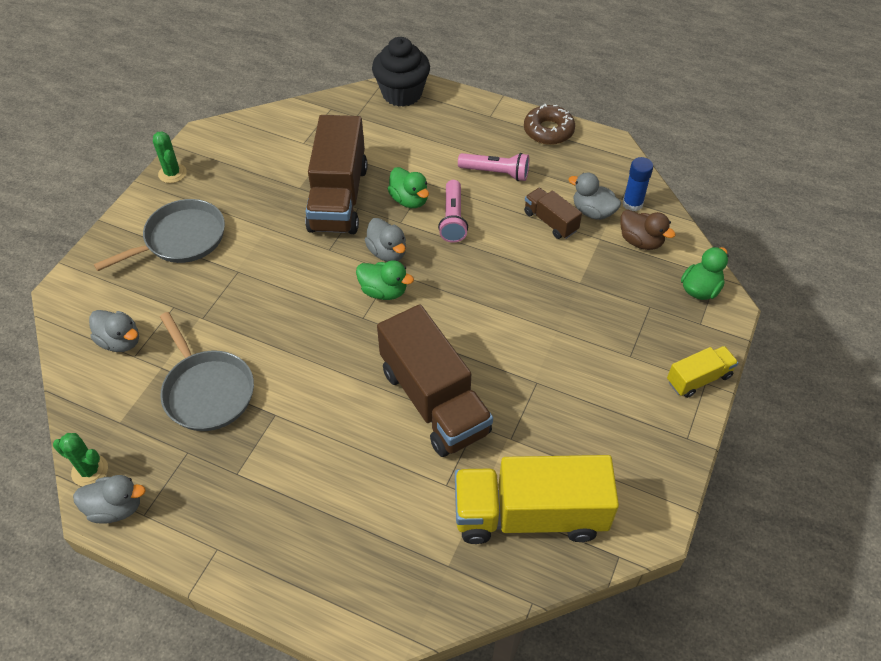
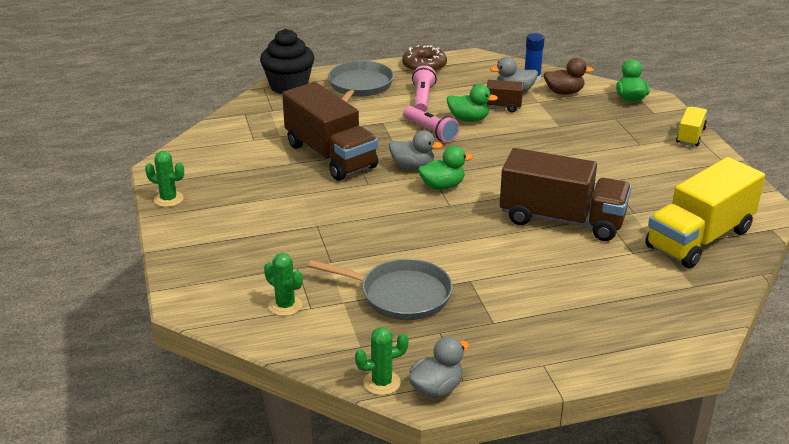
camera: 40 degrees left, 20 degrees down
grey duck [89,310,139,352] -> green cactus [264,253,303,316]
grey pan [94,199,225,271] -> grey pan moved to [328,61,394,102]
green duck [388,167,429,208] -> green duck moved to [447,84,498,122]
pink flashlight [458,153,529,181] -> pink flashlight turned 60 degrees counterclockwise [412,65,437,112]

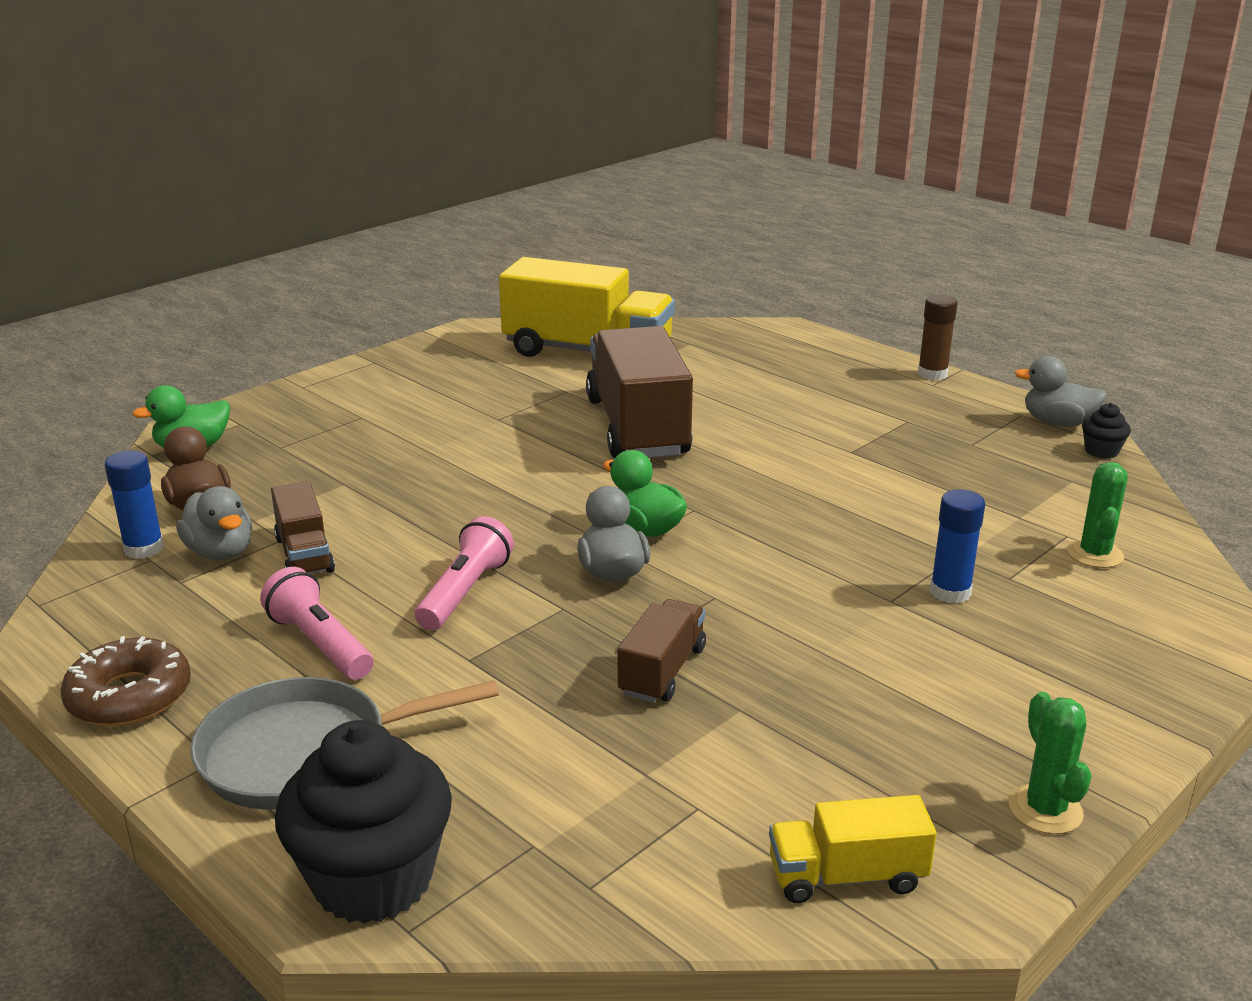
camera: 120 degrees left, 5 degrees down
brown truck [282,82,378,181] -> brown truck [618,599,706,703], size x0.49
grey pan [308,259,453,320] -> none
green cactus [355,327,409,395] -> black cupcake [1082,403,1131,459]
pink flashlight [412,65,437,112] -> pink flashlight turned 75 degrees clockwise [260,567,373,680]
green duck [447,84,498,122] -> none
yellow truck [676,106,708,146] -> yellow truck moved to [769,795,937,903]
none -> brown glue stick [918,295,958,380]
none -> blue glue stick [930,489,985,604]

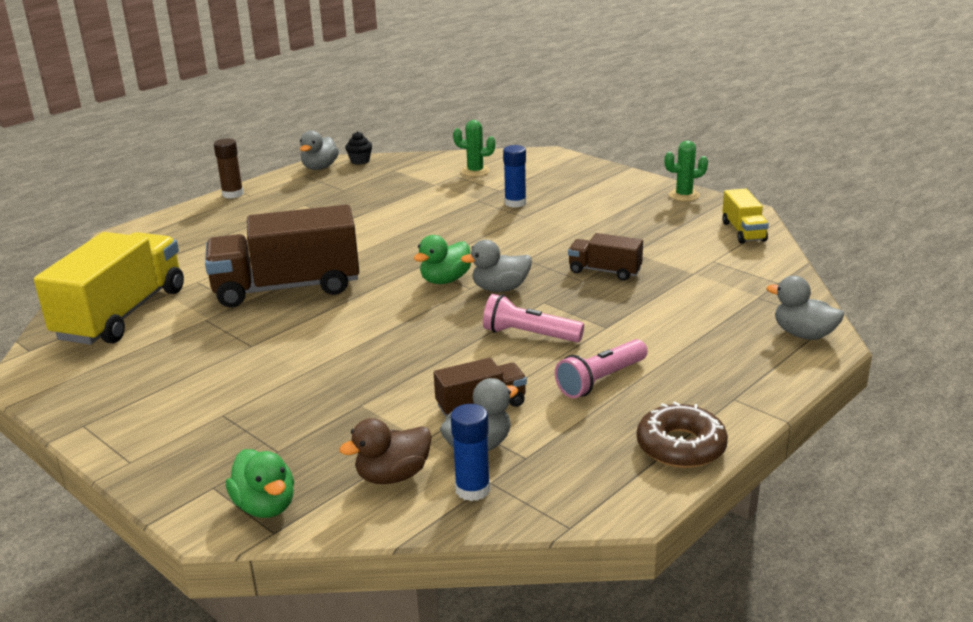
camera: 90 degrees left, 0 degrees up
grey pan [190,677,499,810] -> none
black cupcake [275,720,452,924] -> grey duck [767,276,844,340]

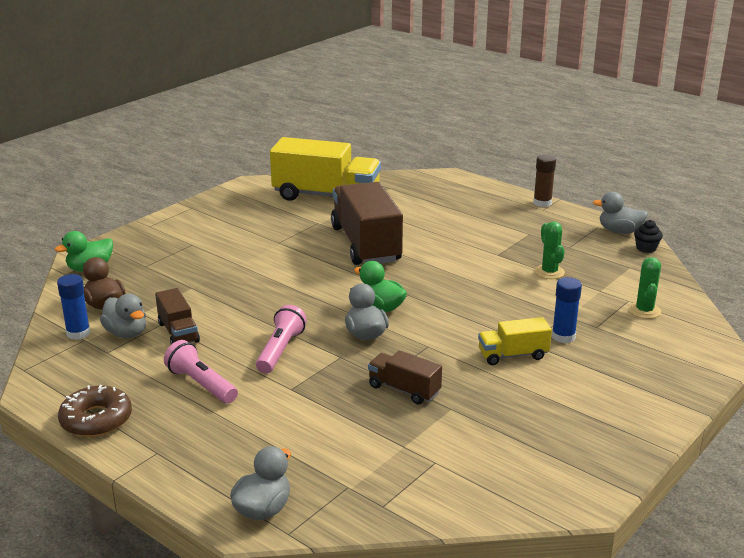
camera: 85 degrees right, 0 degrees up
brown truck [568,233,643,281] -> brown truck turned 75 degrees counterclockwise [368,350,442,405]
green cactus [665,141,708,201] -> green cactus moved to [535,222,565,279]
yellow truck [722,189,769,244] -> yellow truck moved to [478,317,552,365]

